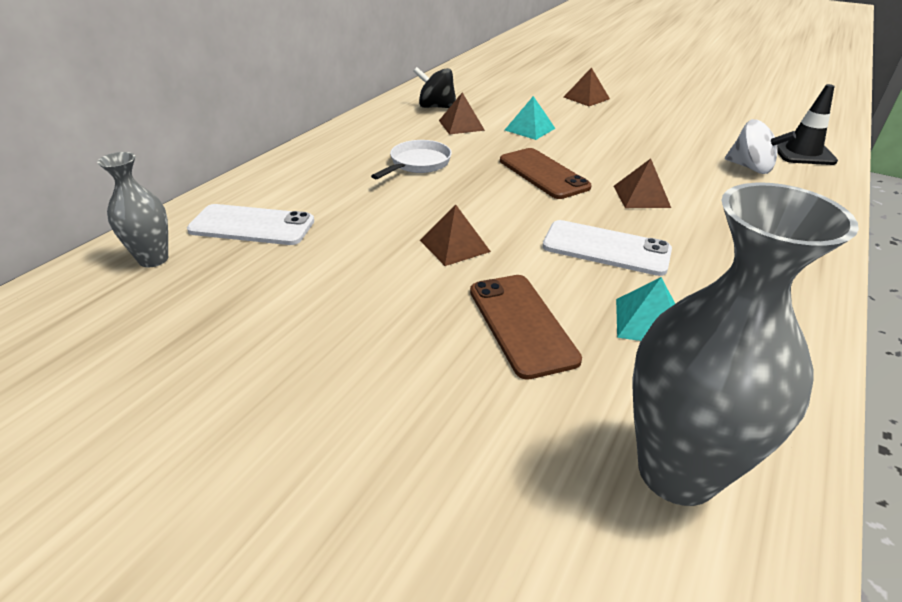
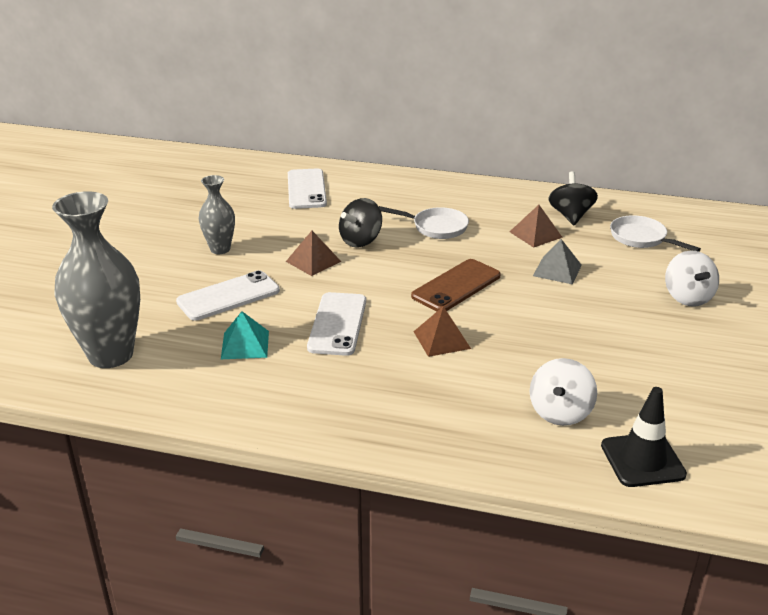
camera: 75 degrees right, 5 degrees down
grey vase [97,152,168,267] -> grey vase moved to [199,175,235,254]
brown phone [470,275,582,380] -> white phone [176,270,280,321]
turquoise pyramid [505,96,556,140] -> grey pyramid [533,239,582,284]
brown pyramid [564,67,610,106] -> white spinning top [665,251,719,307]
none -> black spinning top [339,198,382,247]
none -> white pan [610,215,701,252]

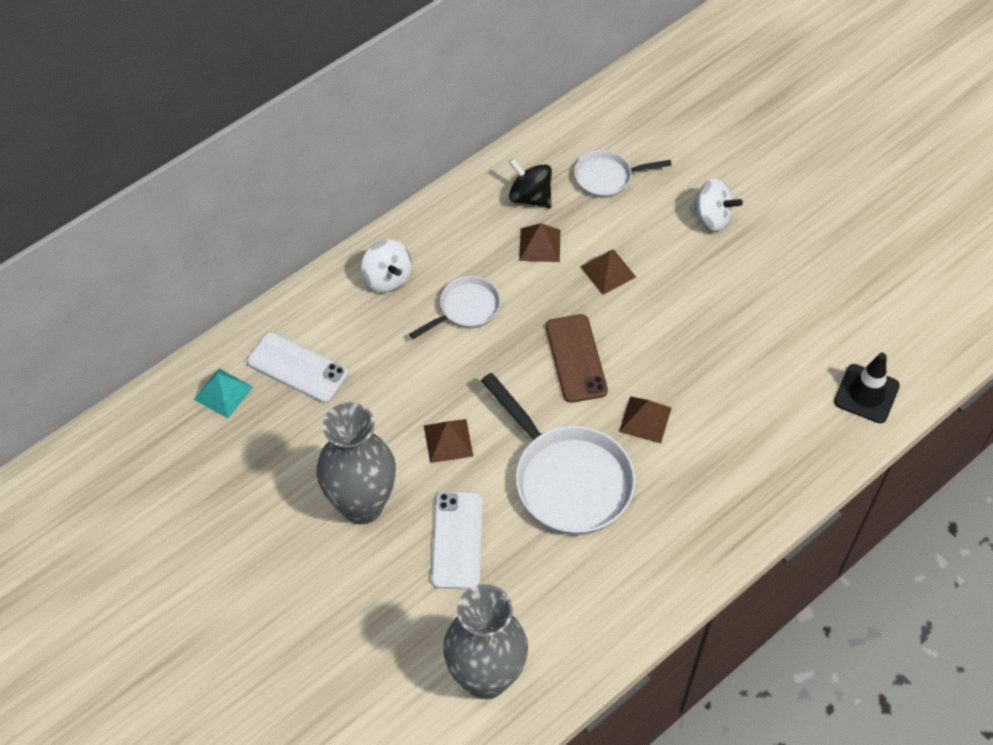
camera: 55 degrees left, 25 degrees up
grey vase [199,175,235,254] -> grey vase [316,402,396,524], size x1.87
turquoise pyramid [221,311,269,359] -> turquoise pyramid moved to [194,368,253,418]
white phone [307,292,366,356] -> white pan [481,373,636,535]
black spinning top [339,198,382,247] -> none
white spinning top [530,358,597,426] -> white spinning top moved to [361,239,412,293]
grey pyramid [533,239,582,284] -> brown pyramid [580,249,636,295]

